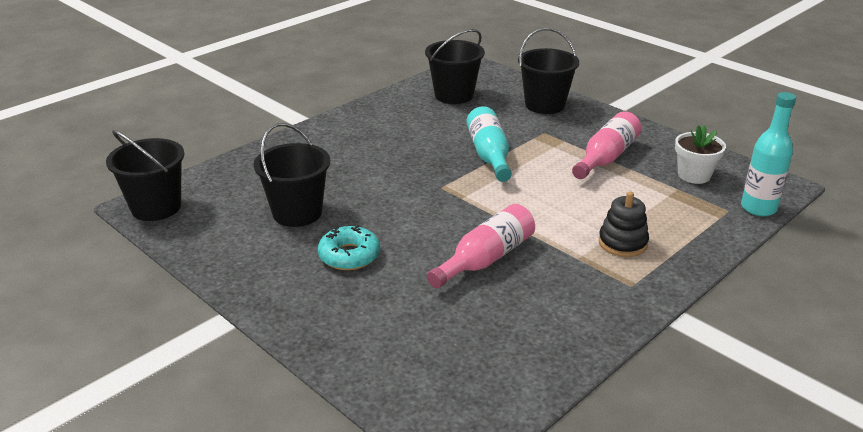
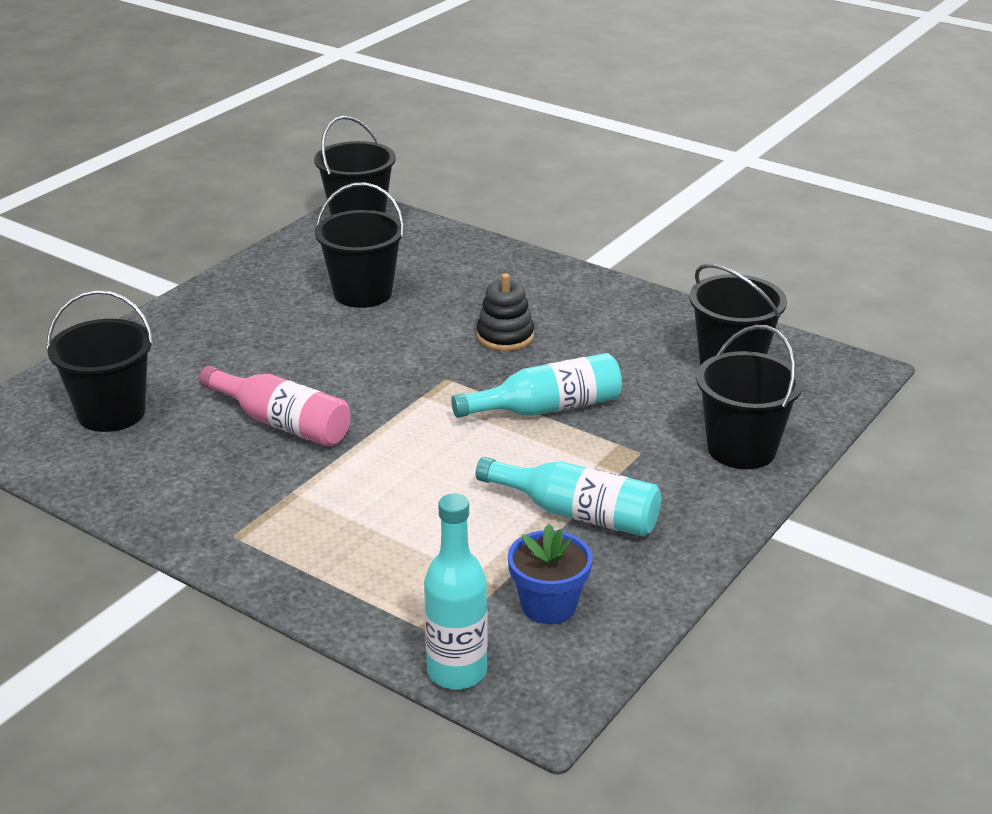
camera: 80 degrees right, 0 degrees up
turquoise donut [318,225,380,270] -> none
pink bottle [572,111,641,179] -> turquoise bottle [476,457,661,537]
black stacking toy [599,191,649,257] -> black stacking toy moved to [476,273,534,351]
white flower pot [675,125,726,184] -> blue flower pot [508,524,593,624]
none -> black bucket [46,290,154,432]

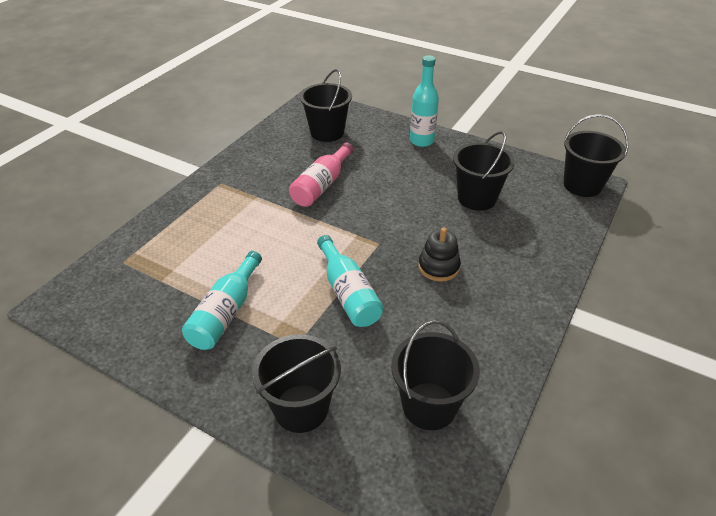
camera: 85 degrees right, 10 degrees up
turquoise bottle [424,494,488,690] -> turquoise bottle moved to [410,55,439,147]
blue flower pot [508,524,593,624] -> none

